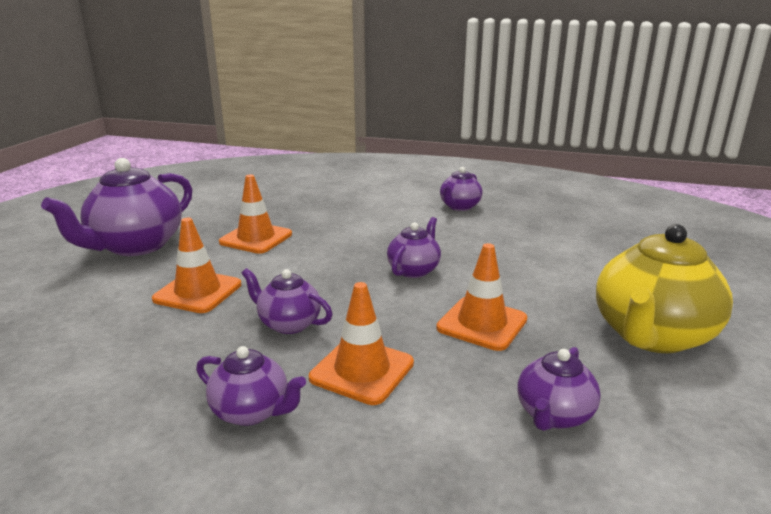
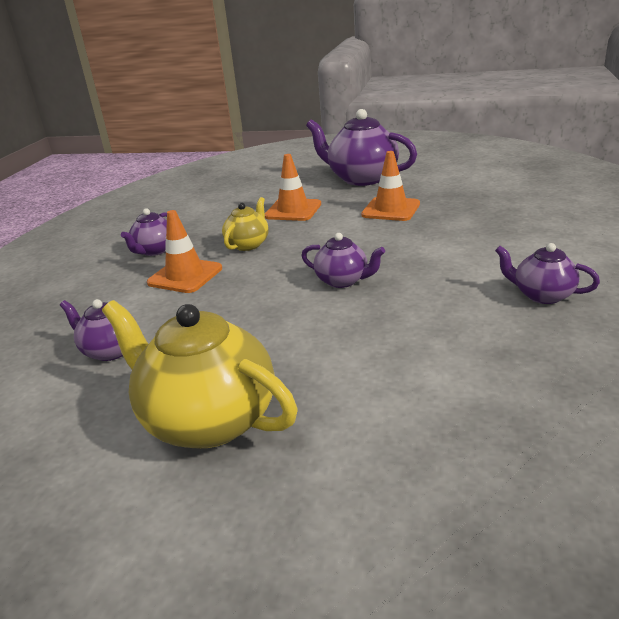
camera: 90 degrees right, 5 degrees up
purple teapot [242,268,332,334] -> yellow teapot [222,197,269,251]
orange traffic cone [436,243,527,351] -> none

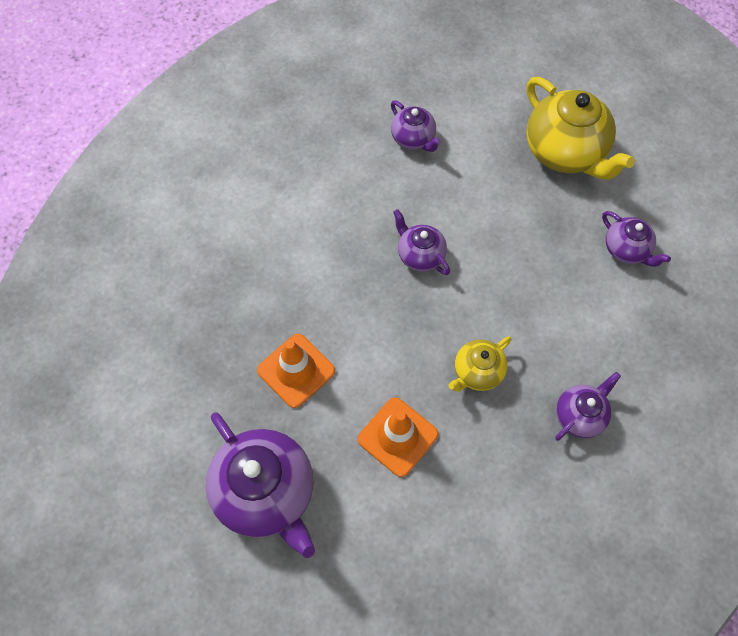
camera: 160 degrees left, 35 degrees up
orange traffic cone [147,210,222,293] -> none
purple teapot [495,243,600,304] -> purple teapot moved to [391,100,442,152]

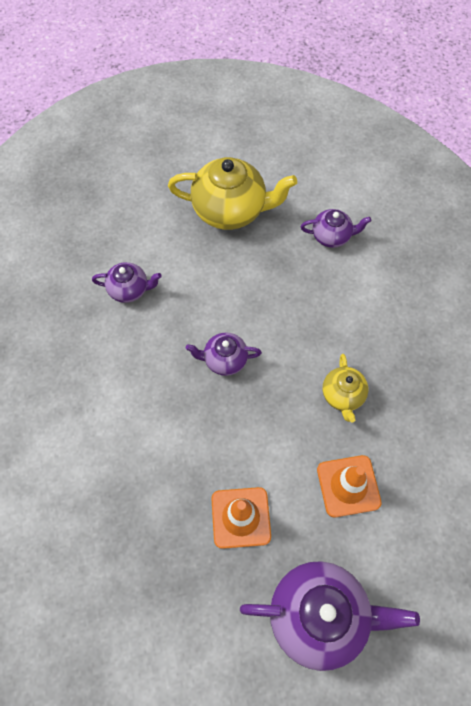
camera: 50 degrees left, 0 degrees up
purple teapot [555,372,621,441] -> none

